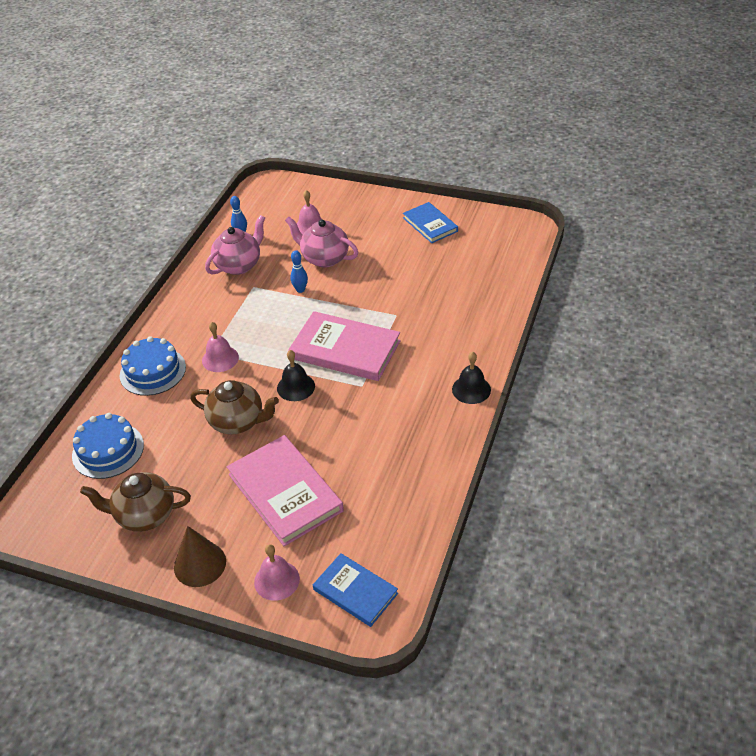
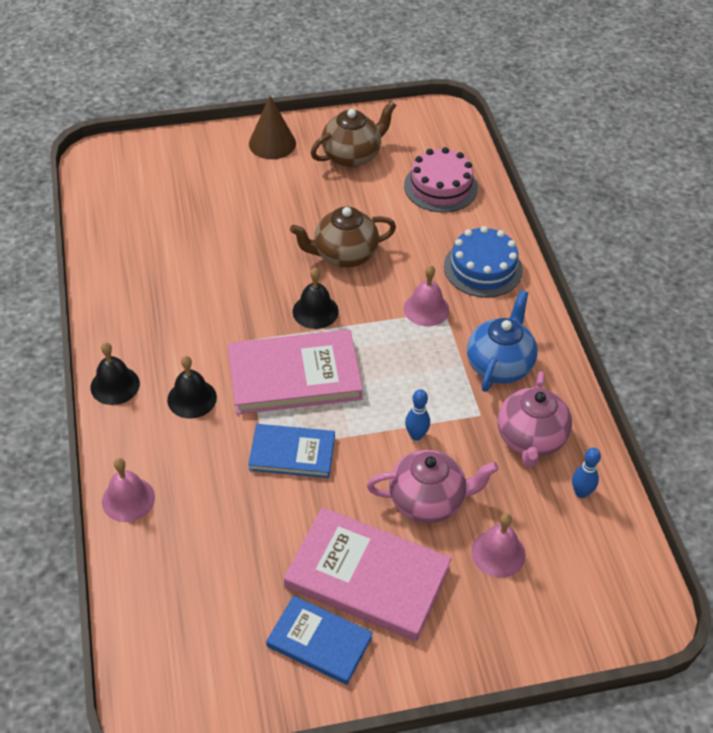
camera: 145 degrees right, 5 degrees up
blue cake [72,413,144,479] -> pink cake [404,147,478,213]
pink book [227,435,344,546] -> pink book moved to [284,507,452,641]
pink bell [254,544,300,601] -> pink bell moved to [102,458,155,522]
blue book [313,553,398,627] -> blue book moved to [248,424,335,478]
none -> black bell [167,356,217,418]
none -> blue teapot [467,290,537,392]

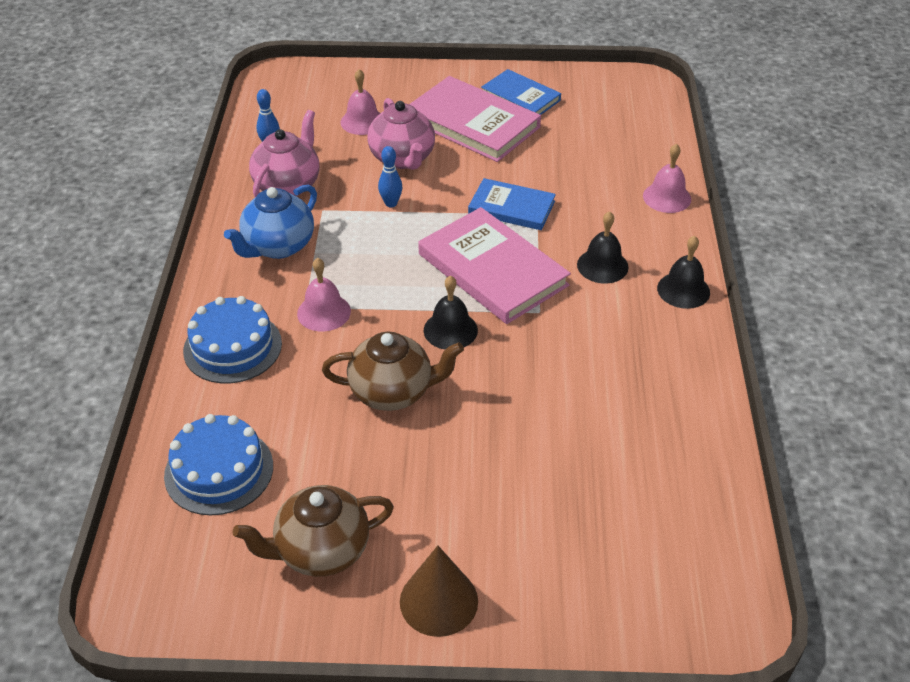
camera: 165 degrees left, 5 degrees down
pink book [228,330,363,414] -> pink book turned 45 degrees clockwise [418,207,571,324]
pink teapot [367,449,499,523] -> pink teapot turned 120 degrees counterclockwise [367,98,435,170]
pink cake [404,147,478,213] -> blue cake [164,414,273,515]

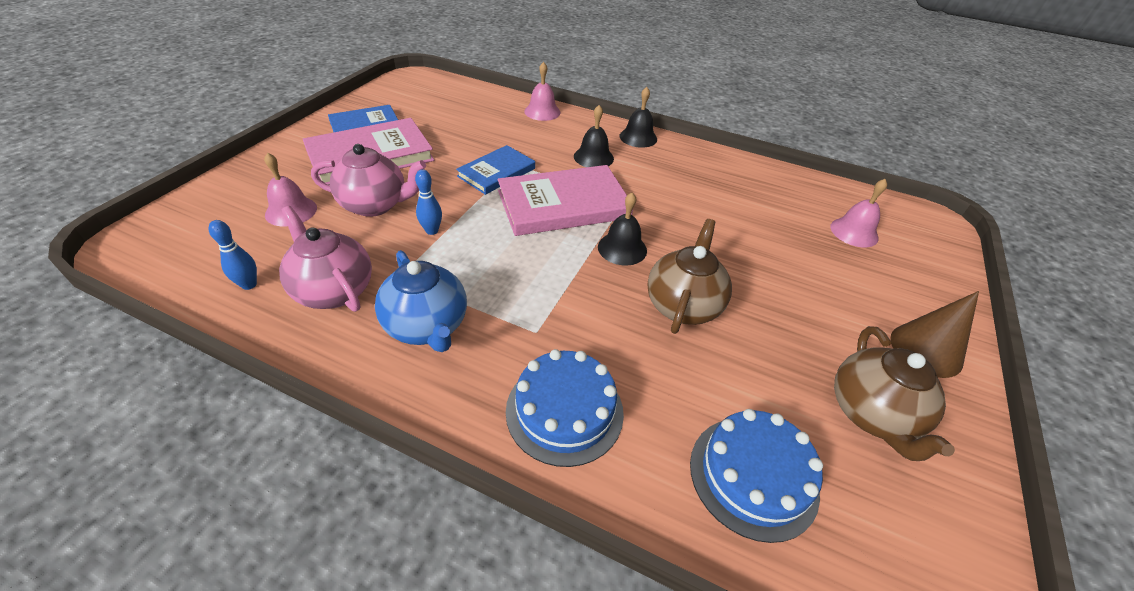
camera: 70 degrees left, 0 degrees up
pink bell [297,258,351,331] -> pink bell moved to [830,179,887,247]

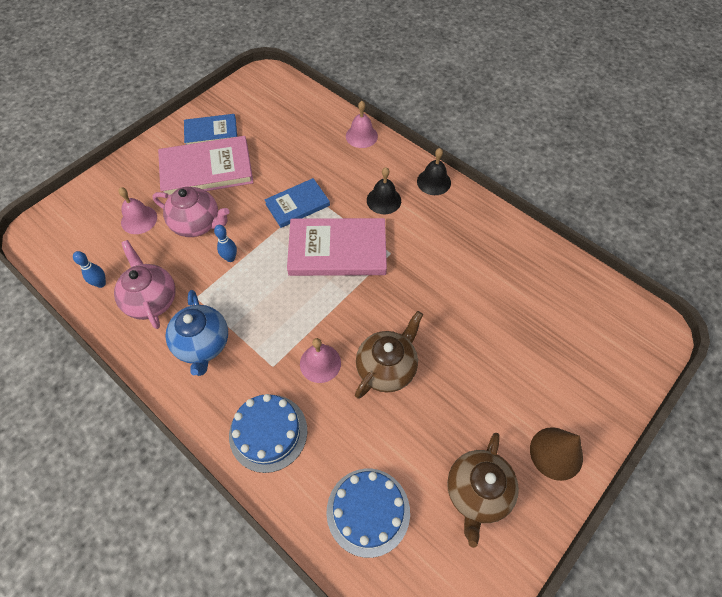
camera: 20 degrees right, 15 degrees up
black bell [598,192,647,266] -> none
pink bell [830,179,887,247] -> pink bell moved to [300,338,341,383]

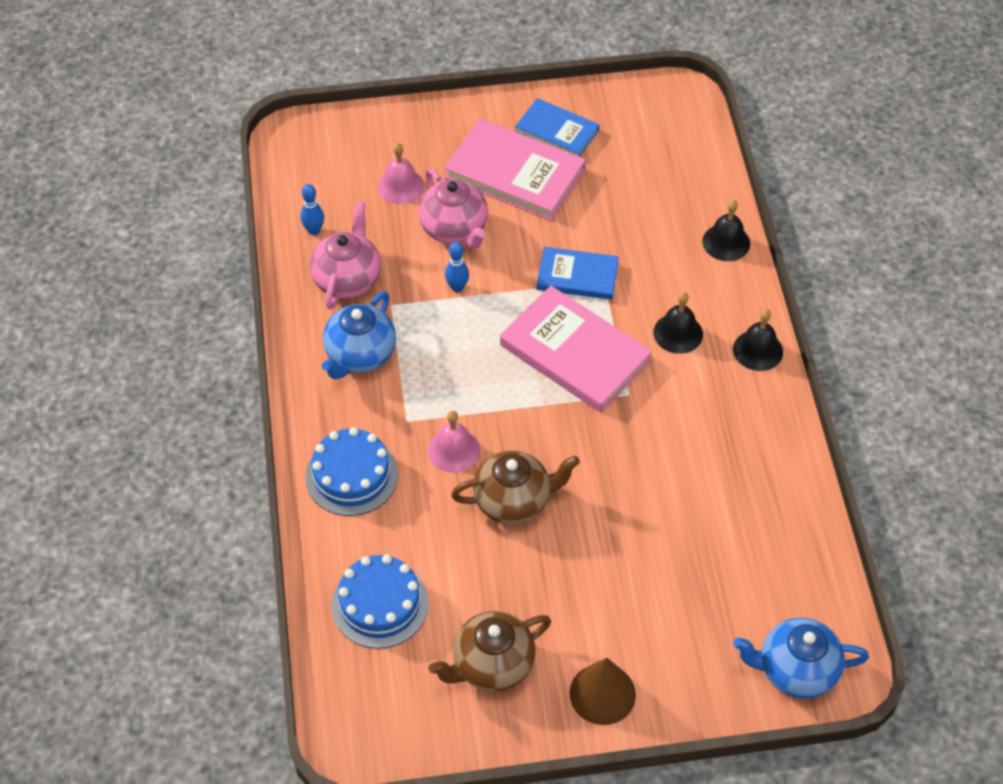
camera: 40 degrees right, 5 degrees down
pink bell [346,101,378,148] -> black bell [702,200,750,261]
none -> blue teapot [733,618,869,699]

